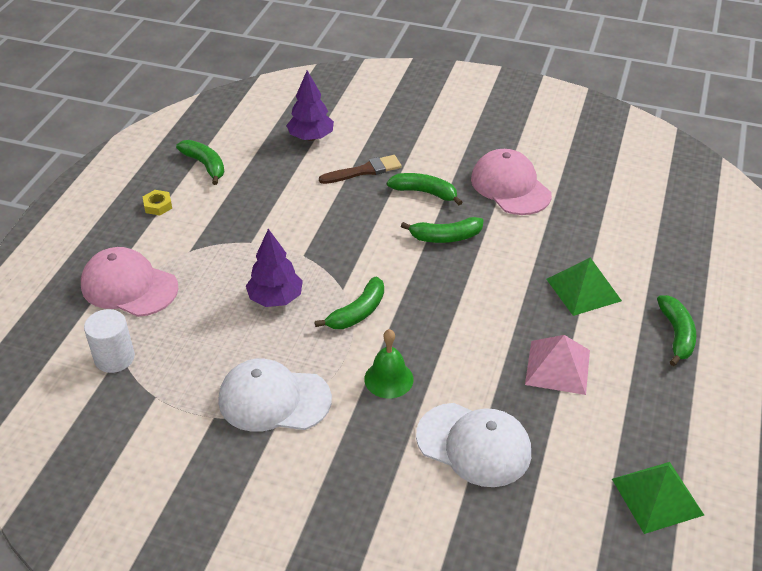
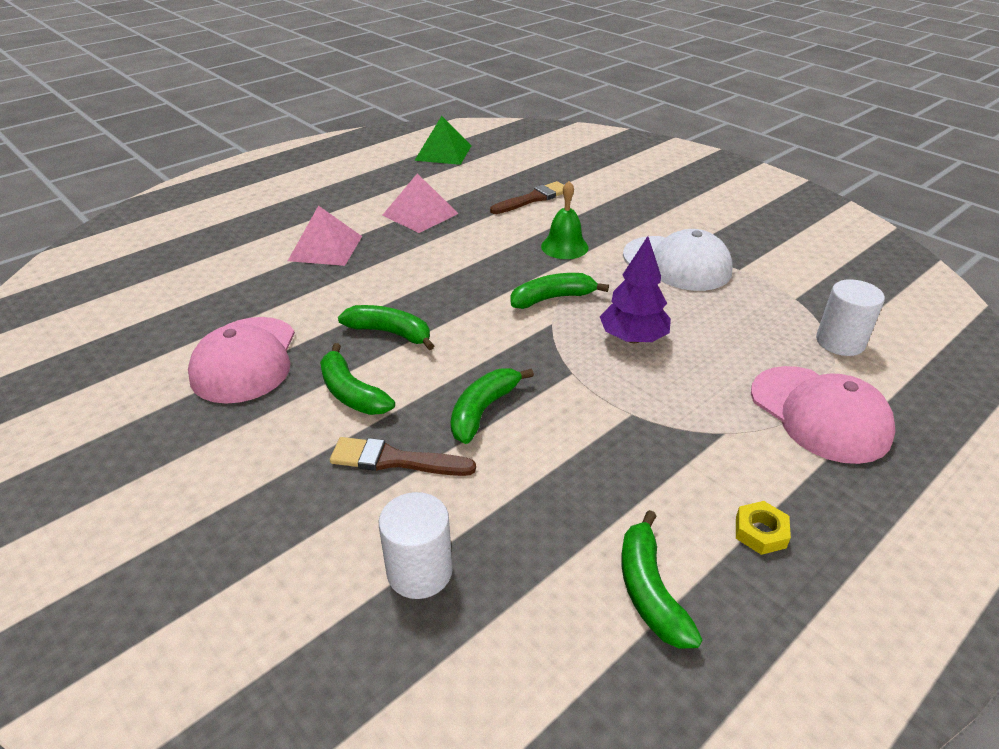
camera: 150 degrees left, 5 degrees down
purple tree [286,71,334,141] -> white cylinder [379,492,453,599]
white cap [416,403,531,487] -> brown brush [490,181,564,214]
green pyramid [546,258,622,316] -> pink pyramid [288,205,362,266]
green banana [657,295,696,366] -> green banana moved to [451,368,534,444]

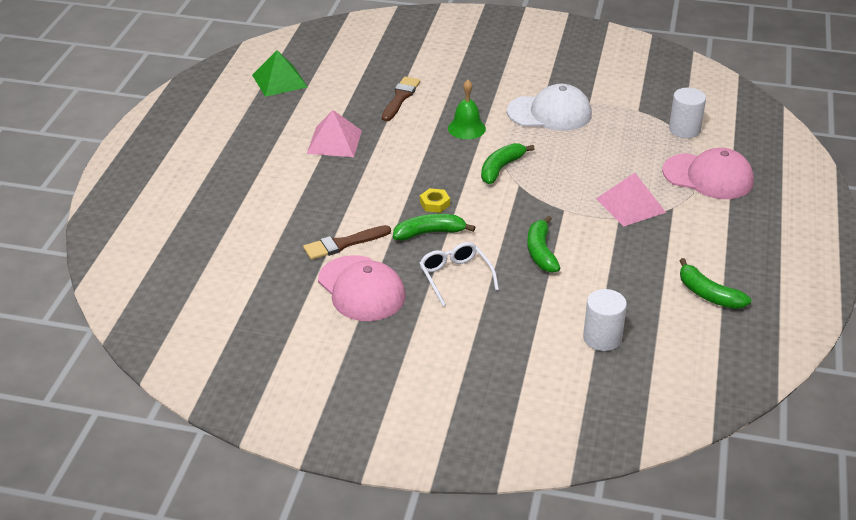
camera: 35 degrees left, 0 degrees up
pink pyramid [288,205,362,266] -> pink pyramid moved to [596,173,666,227]
green banana [320,343,395,415] -> white glasses [419,242,499,306]
brown brush [330,437,476,476] -> brown brush moved to [303,225,391,260]
purple tree [600,236,671,343] -> none
yellow nut [736,501,791,555] -> yellow nut moved to [420,188,450,213]

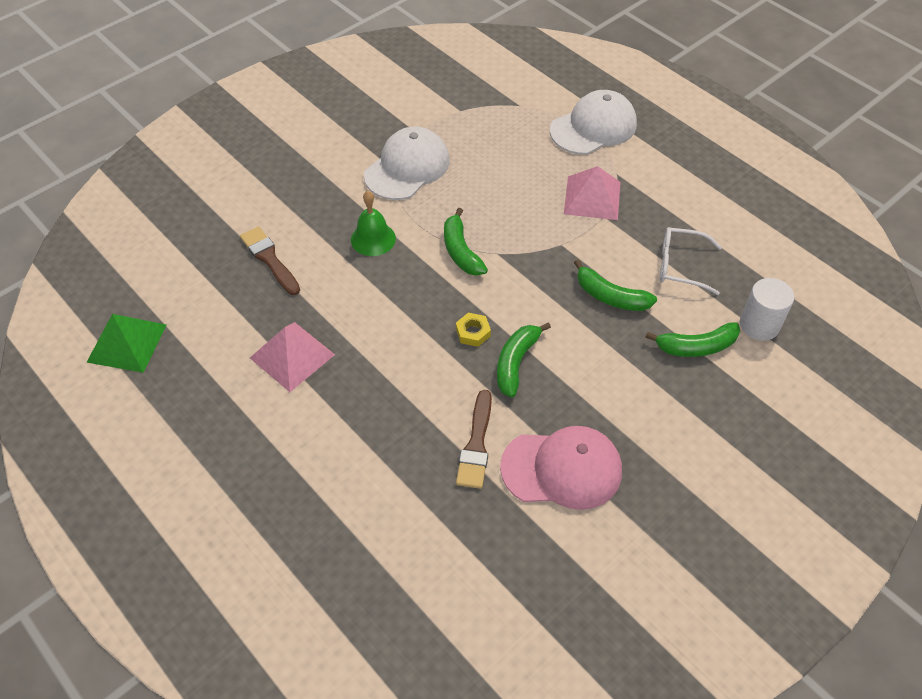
camera: 55 degrees left, 15 degrees up
white glasses [419,242,499,306] -> white glasses moved to [660,227,722,295]
pink cap [662,148,754,199] -> white cap [550,90,637,155]
white cylinder [669,88,706,138] -> none
green banana [679,258,751,309] -> green banana moved to [645,322,740,357]

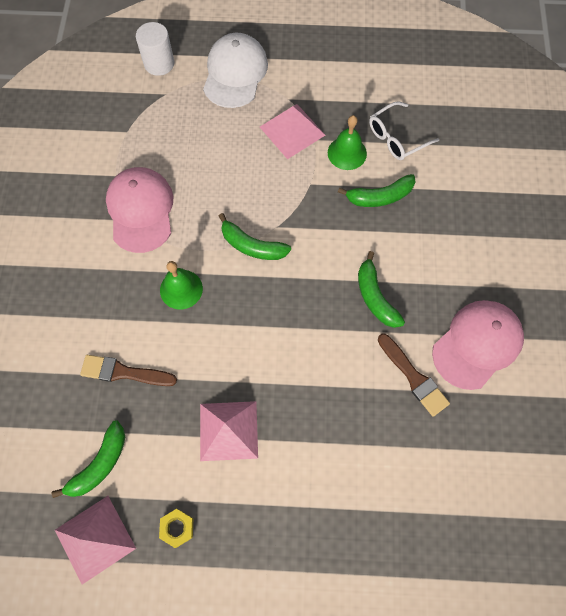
camera: 45 degrees left, 15 degrees up
green pyramid [86,314,167,373] -> pink pyramid [55,496,136,585]
white cap [364,127,450,200] -> pink cap [106,167,173,253]
yellow nut [456,313,491,347] -> yellow nut moved to [159,509,193,548]
green banana [645,322,740,357] -> green banana moved to [51,421,125,498]
white cylinder [740,278,794,341] -> white cylinder moved to [136,22,174,76]
none -> green bell [328,115,367,170]

